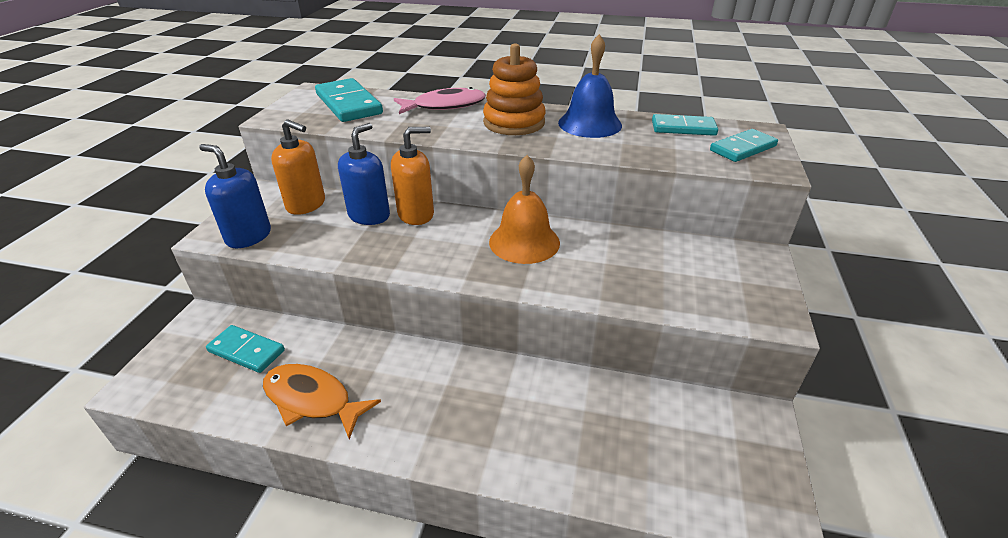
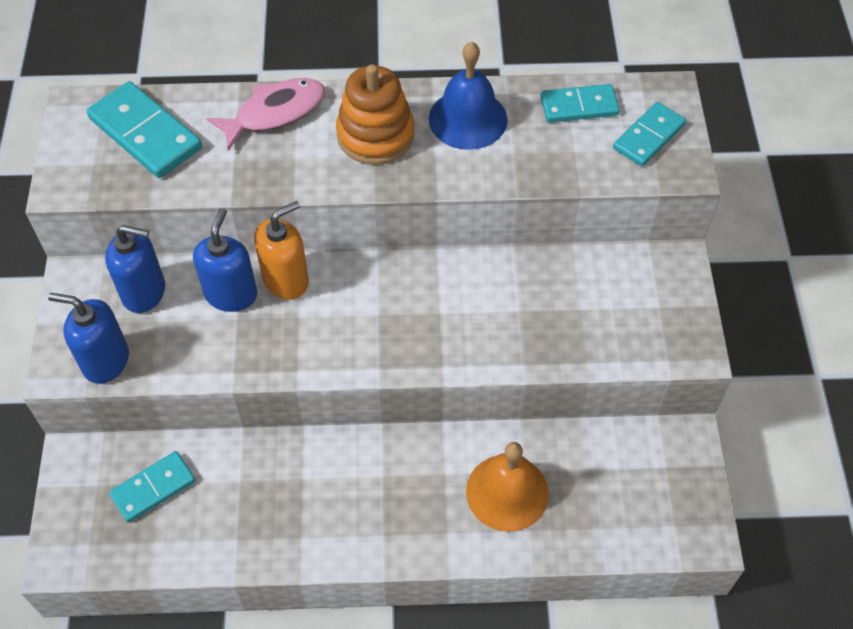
camera: 15 degrees left, 20 degrees up
turquoise domino [206,325,285,373] -> turquoise domino turned 45 degrees counterclockwise [109,451,195,523]
orange fish [263,364,381,439] -> none
orange soap dispenser [271,119,325,215] -> blue soap dispenser [105,225,165,313]
orange bell [489,155,560,264] -> orange bell moved to [466,442,549,532]

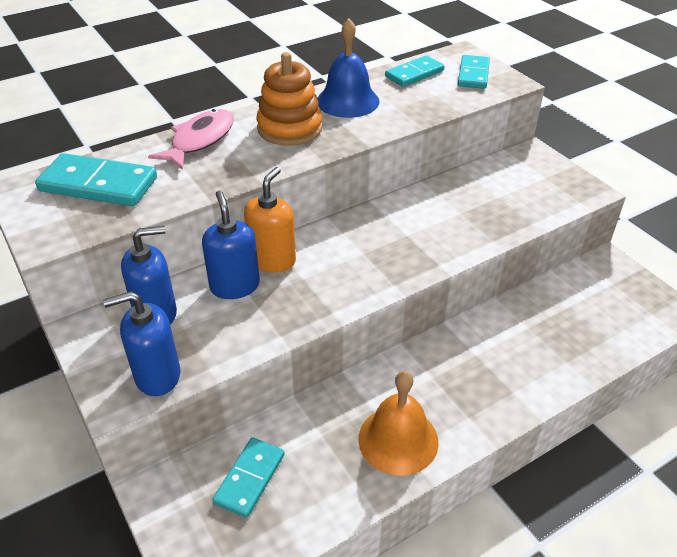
camera: 30 degrees left, 15 degrees down
orange bell [466,442,549,532] -> orange bell moved to [358,371,439,476]

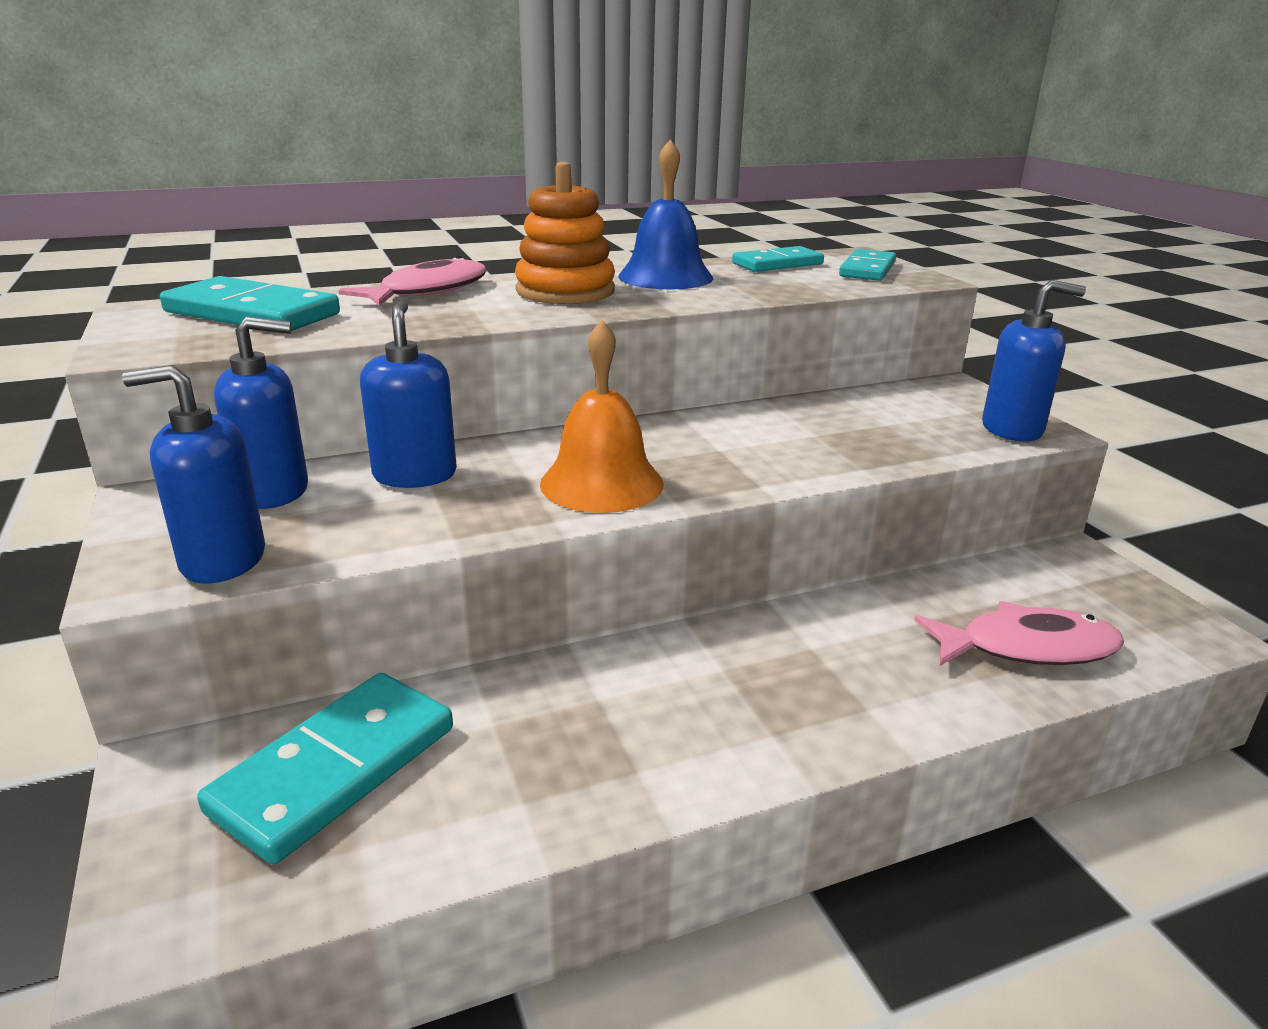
camera: 10 degrees right, 15 degrees down
turquoise domino [212,438,285,518] -> turquoise domino [197,673,453,864], size x1.53
orange soap dispenser [244,167,296,273] -> none
orange bell [358,371,439,476] -> orange bell moved to [540,320,664,513]
none -> pink fish [914,601,1124,666]
none -> blue soap dispenser [982,280,1086,441]

